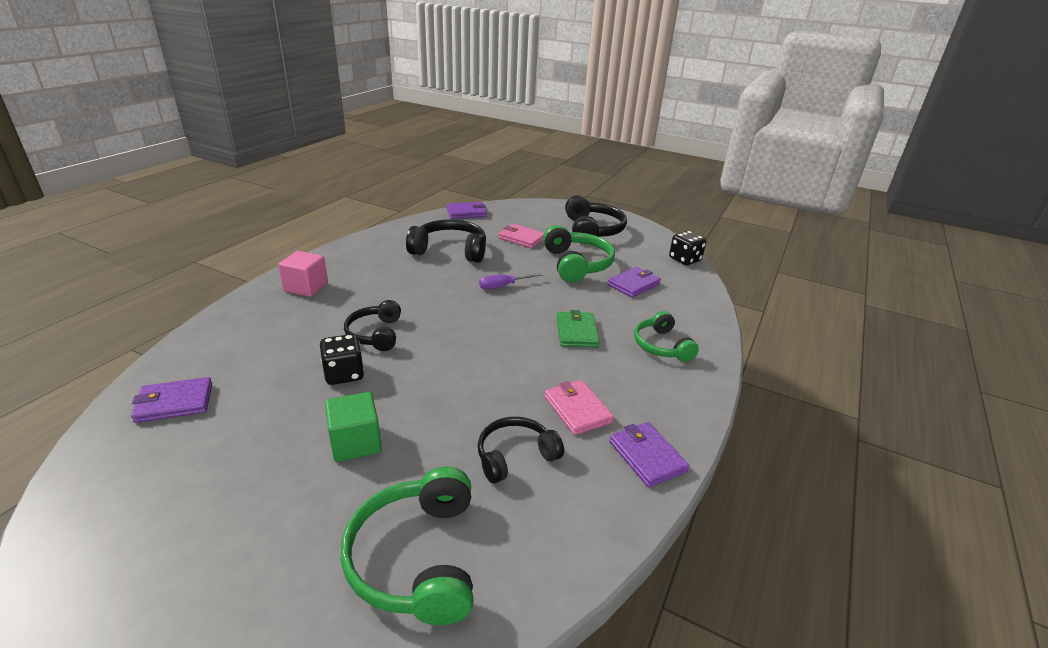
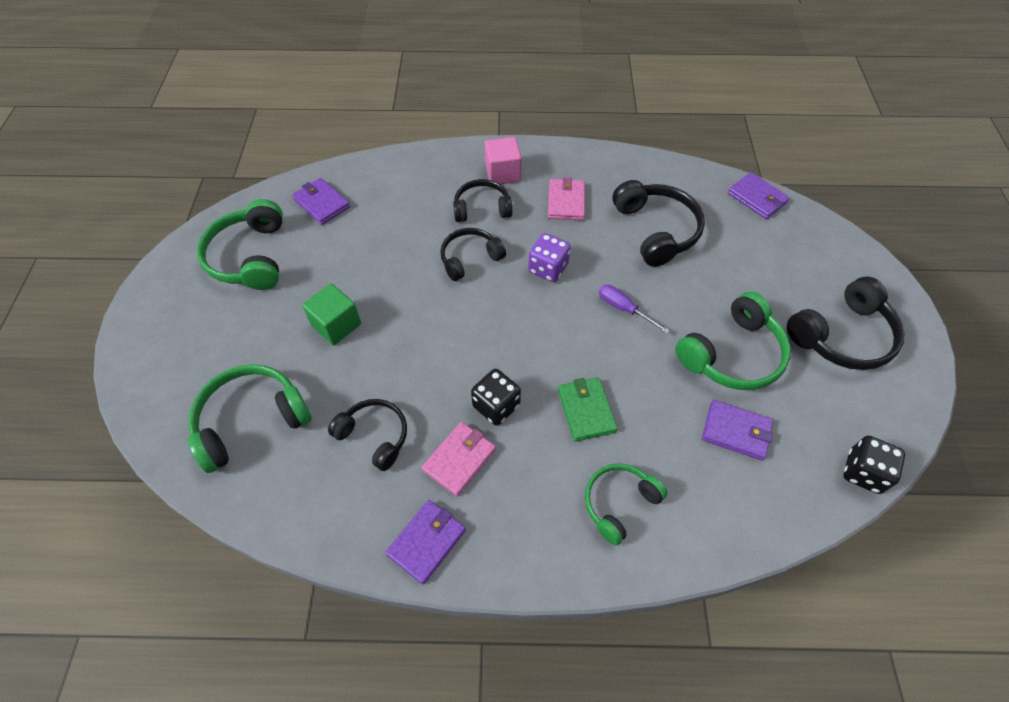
camera: 65 degrees right, 25 degrees up
black dice [320,334,364,385] -> black dice moved to [471,369,521,426]
pink wallet [498,224,544,248] -> pink wallet moved to [548,177,585,221]
green wallet [557,310,600,347] -> green wallet turned 75 degrees counterclockwise [558,377,618,442]
none -> green headphones [197,199,283,290]
none -> black headphones [453,179,513,222]
none -> purple dice [528,233,571,282]

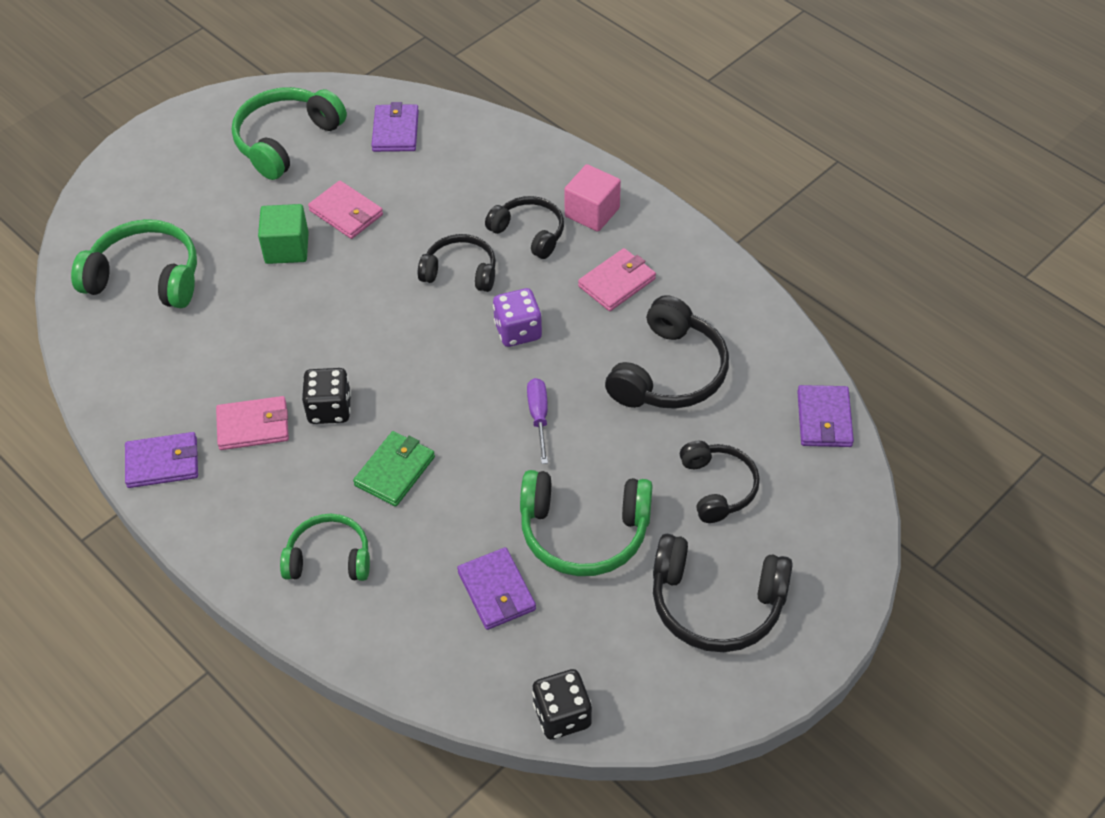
camera: 45 degrees right, 5 degrees down
black headphones [328,399,407,471] -> black headphones moved to [680,441,760,523]
none -> pink wallet [308,181,383,239]

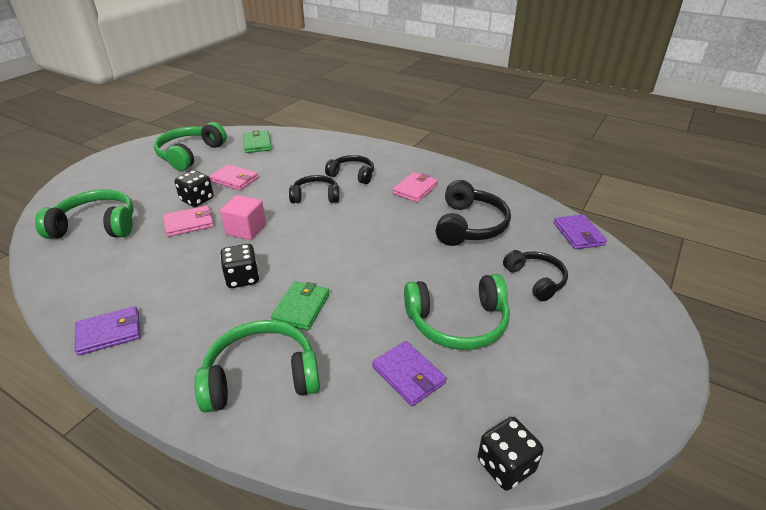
camera: 15 degrees left, 15 degrees down
pink wallet [216,396,289,450] -> pink wallet moved to [163,205,214,237]
green cube [258,204,309,264] -> black dice [175,170,214,207]
green headphones [280,514,370,581] -> green headphones [195,320,320,413], size x1.54
purple wallet [371,102,419,152] -> green wallet [243,130,272,153]
purple dice [493,288,542,347] -> none
purple screwdriver [527,378,548,464] -> none
pink cube [564,164,621,232] -> pink cube moved to [220,195,266,240]
black headphones [653,534,793,652] -> none

